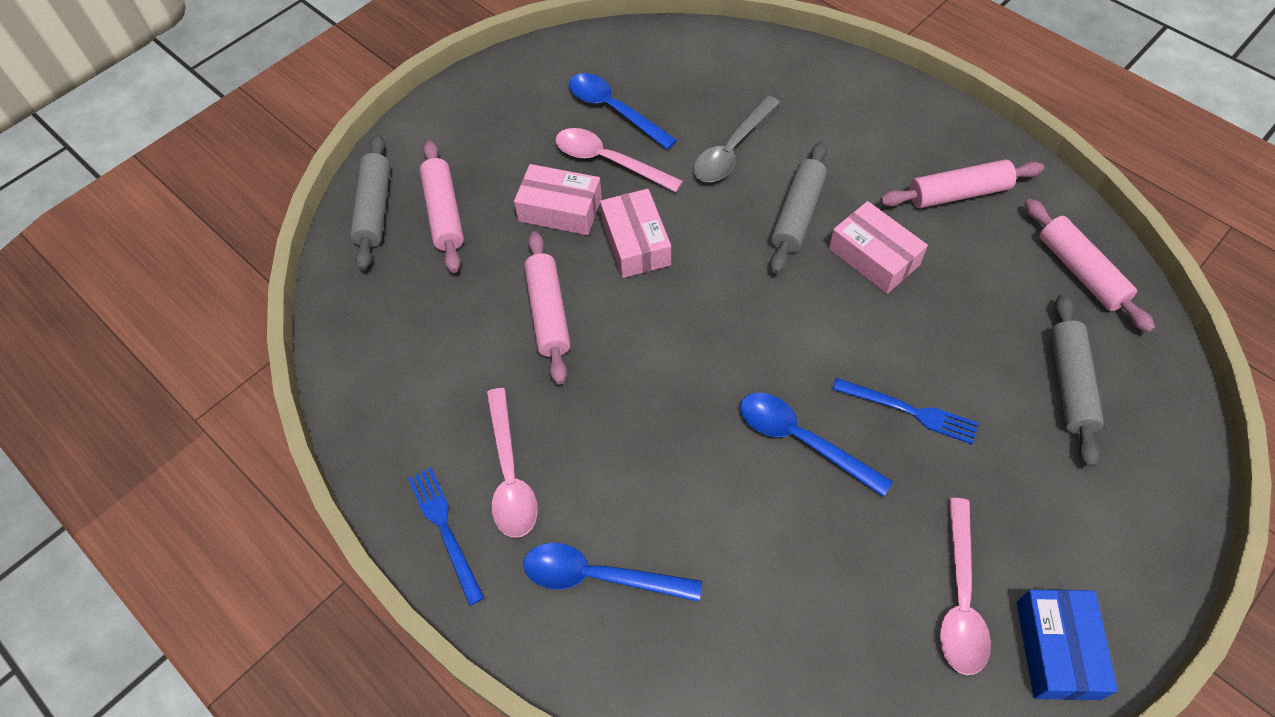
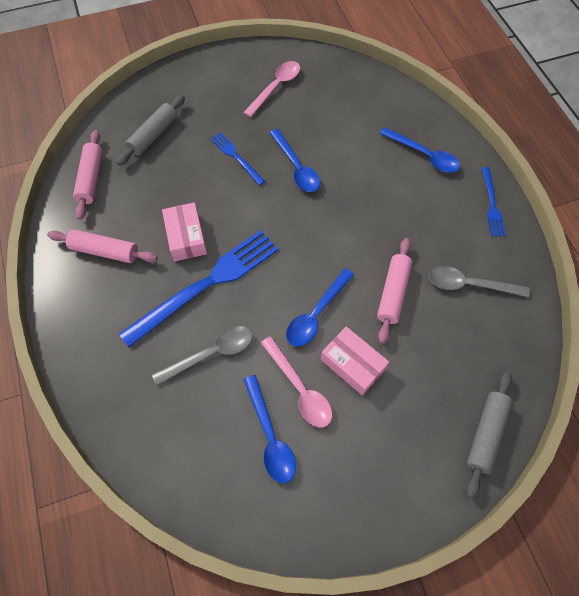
camera: 155 degrees left, 5 degrees up
pink rolling pin [420,140,464,273] -> none
pink spoon [486,388,538,538] -> none
pink box [600,189,671,278] -> blue spoon [286,268,354,346]
grey rolling pin [770,142,827,274] -> blue fork [119,230,279,347]
blue box [1017,589,1118,700] -> none
none -> grey spoon [429,266,530,298]

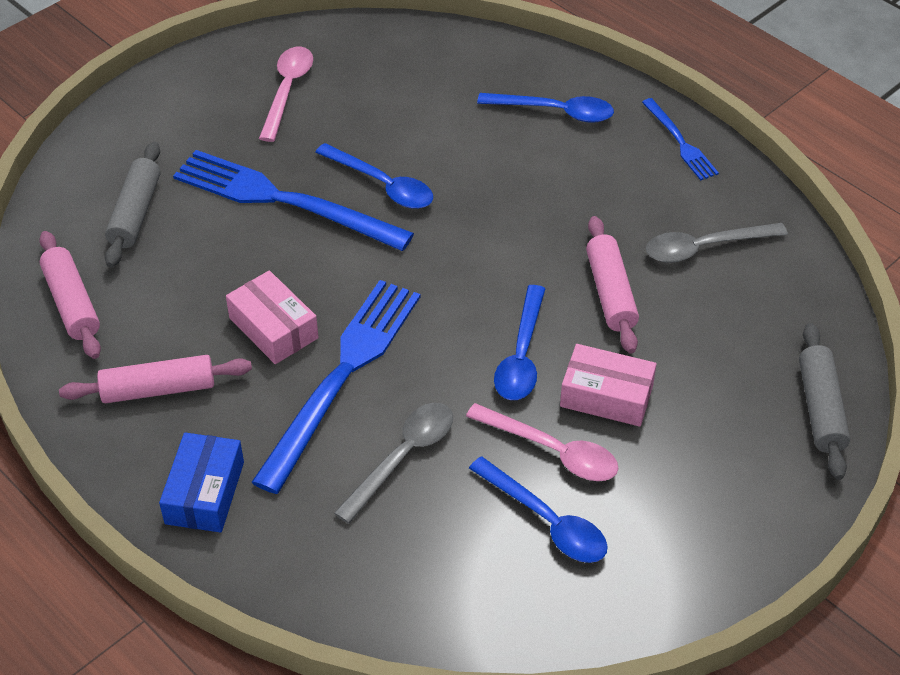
camera: 25 degrees left, 15 degrees down
blue fork [210,132,265,186] -> blue fork [173,150,414,251], size x2.01
none -> blue box [159,433,244,533]

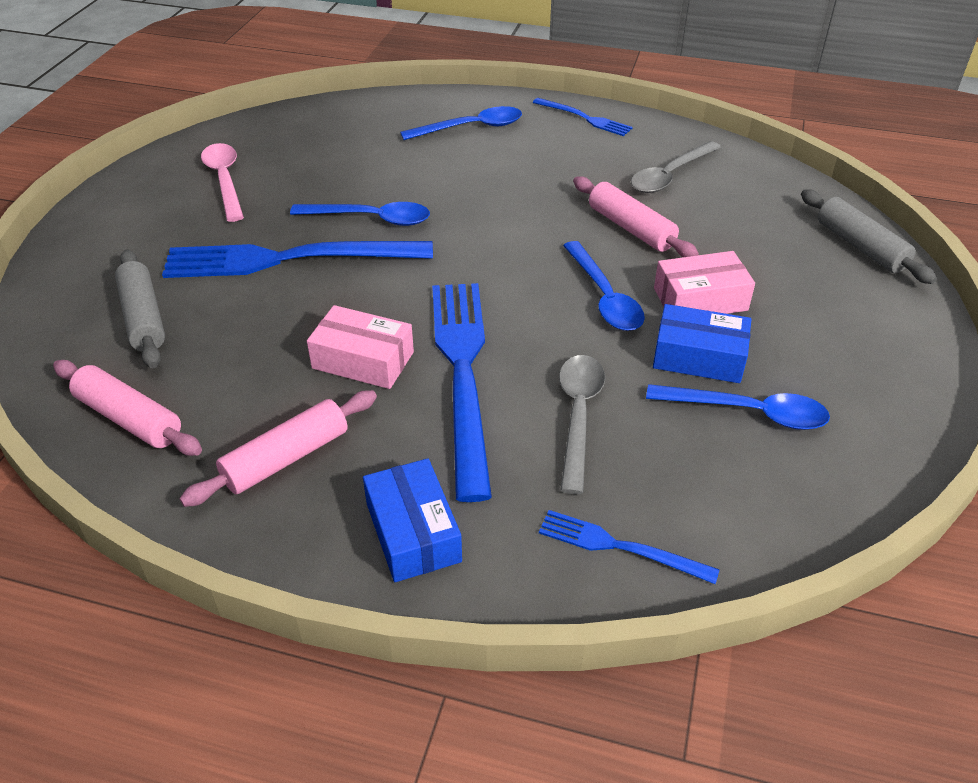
camera: 30 degrees left, 5 degrees down
pink spoon [466,403,619,481] -> blue box [653,304,751,383]
none -> blue fork [539,510,720,584]

